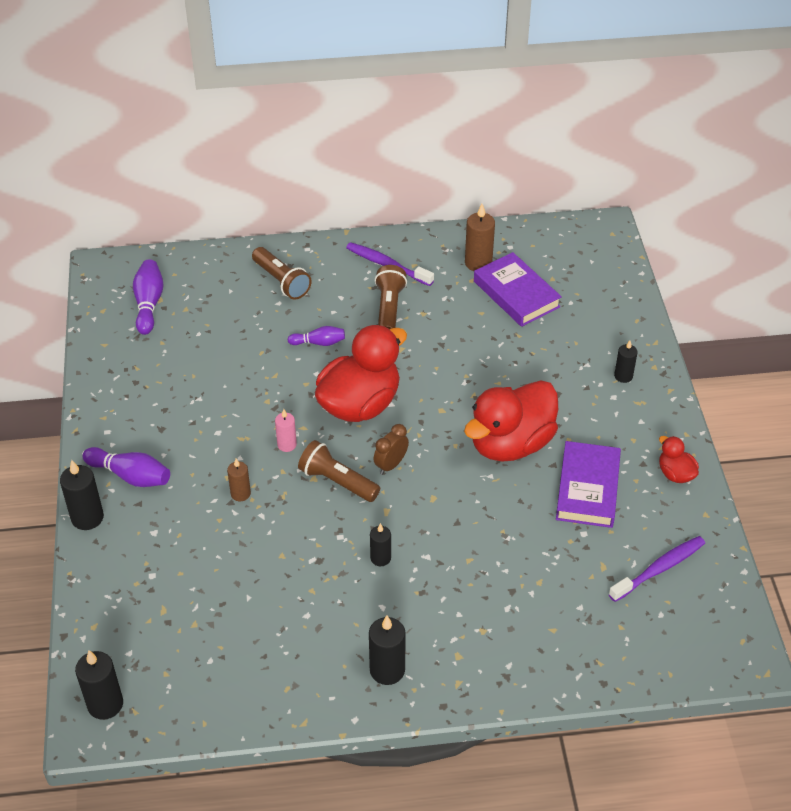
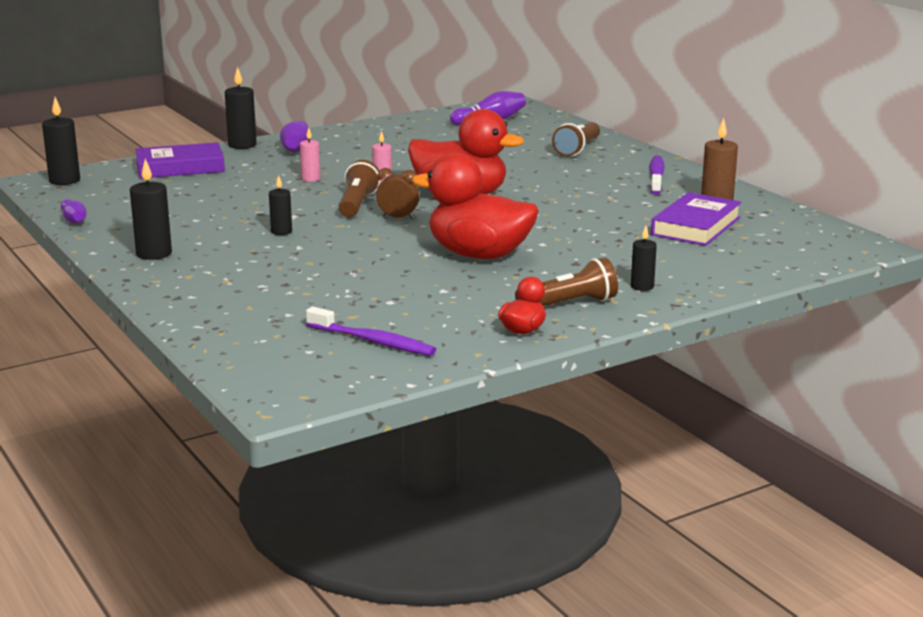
camera: 65 degrees right, 25 degrees down
brown candle [227,459,251,501] -> pink candle [300,128,320,182]
purple bowling pin [288,326,345,346] -> purple bowling pin moved to [61,199,87,224]
brown flashlight [375,265,407,329] -> brown flashlight moved to [515,258,618,306]
purple book [556,441,621,528] -> purple book moved to [135,142,225,178]

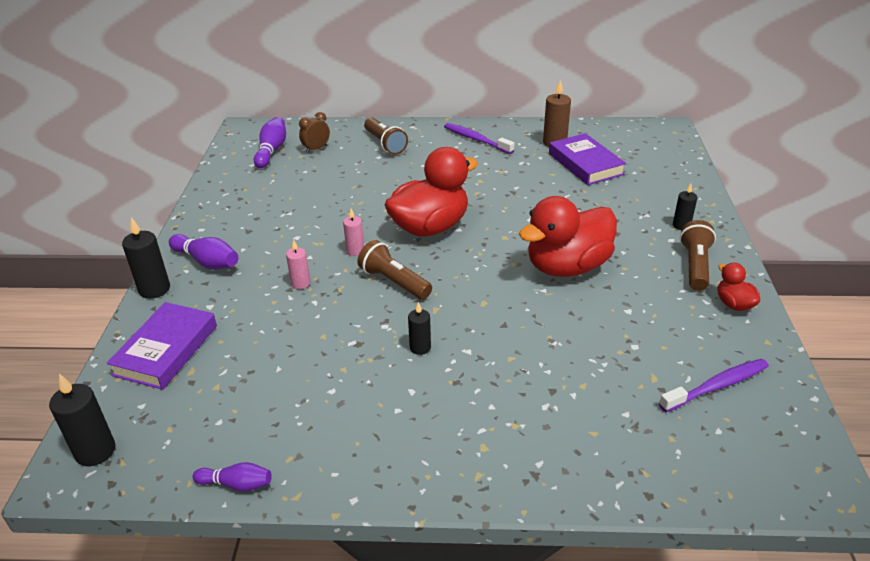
camera: 55 degrees left, 15 degrees up
black candle [130,159,172,260] -> none
brown clock [376,168,420,219] -> brown clock moved to [299,112,330,153]

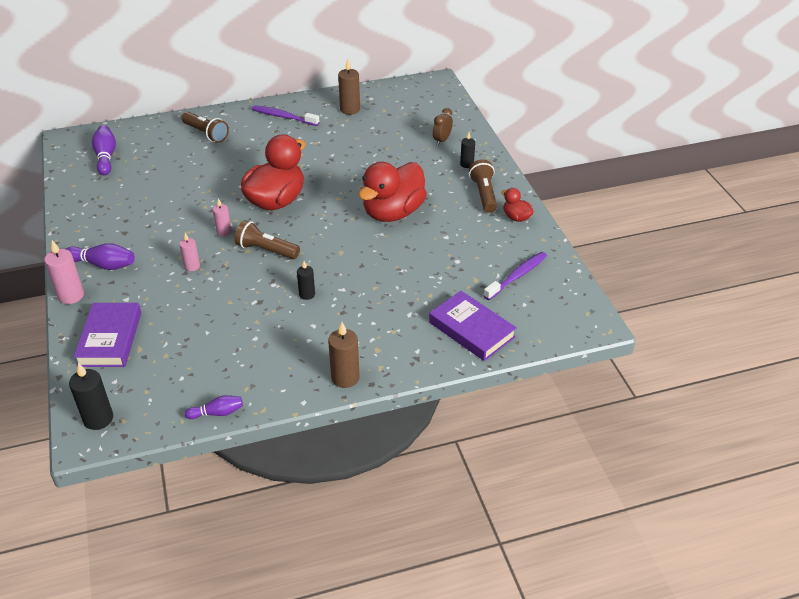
camera: 20 degrees left, 5 degrees up
black candle [122,217,170,299] -> pink candle [44,240,84,304]
brown clock [299,112,330,153] -> brown clock moved to [433,108,453,146]
purple book [549,133,626,185] -> purple book moved to [429,291,517,361]
none -> brown candle [328,322,360,388]

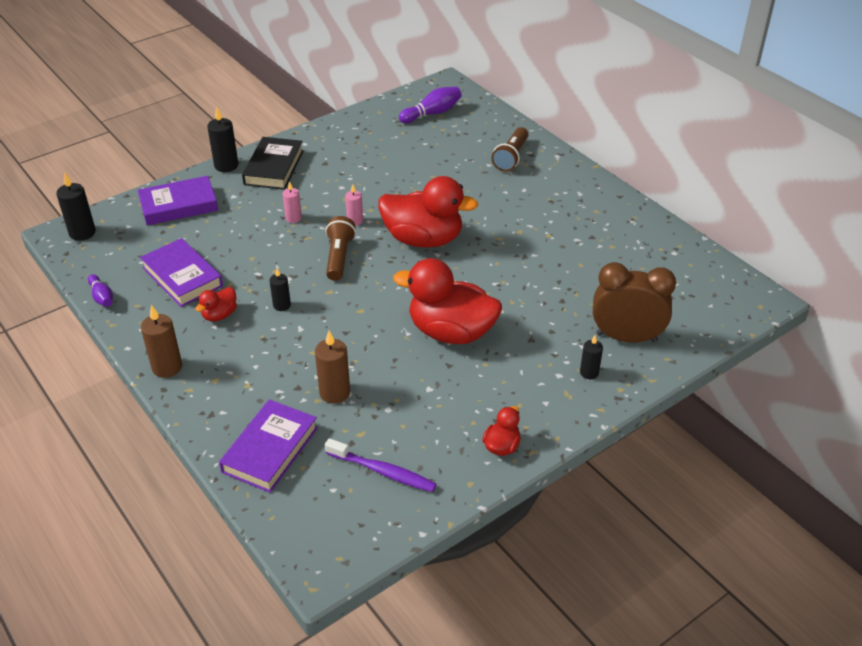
camera: 70 degrees right, 0 degrees up
pink candle [44,240,84,304] -> black candle [207,107,238,172]
purple bowling pin [66,243,135,270] -> black book [242,137,303,190]
purple toothbrush [252,105,319,126] -> none
brown candle [338,59,360,115] -> brown candle moved to [315,331,350,404]
brown clock [433,108,453,146] -> brown clock [593,262,676,343], size x2.01
brown flashlight [469,159,497,213] -> none
none -> purple book [140,238,223,307]
none -> red duck [195,287,237,322]

